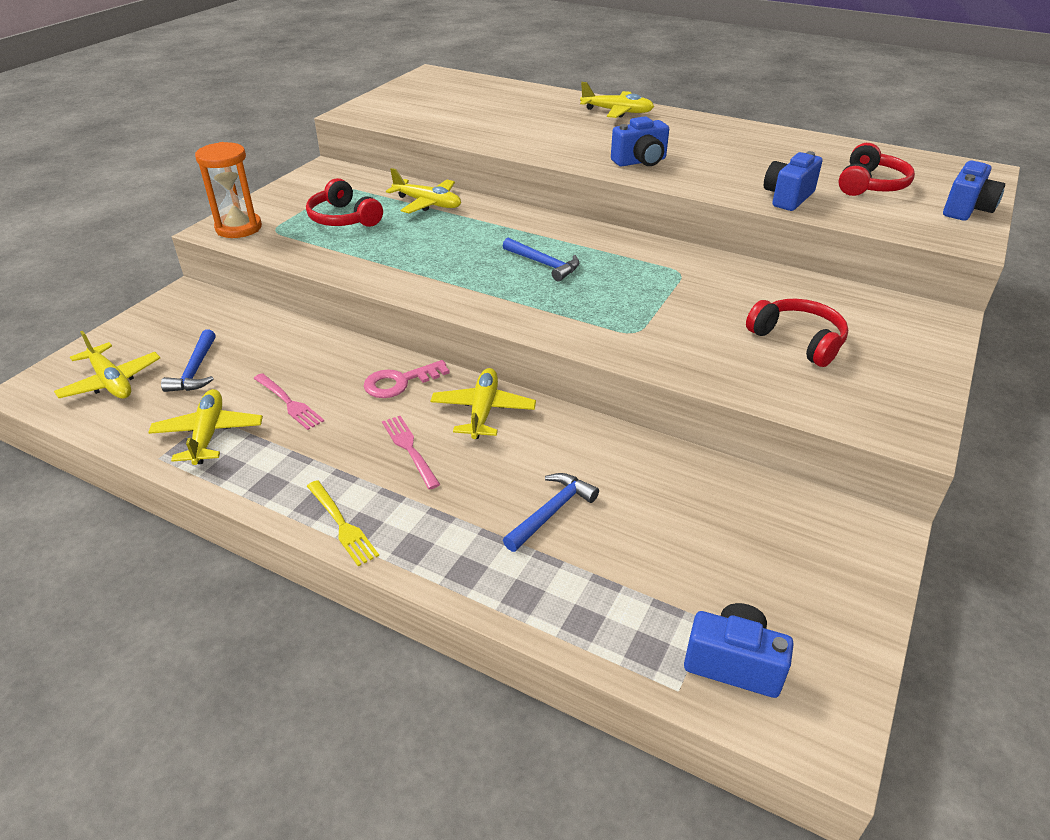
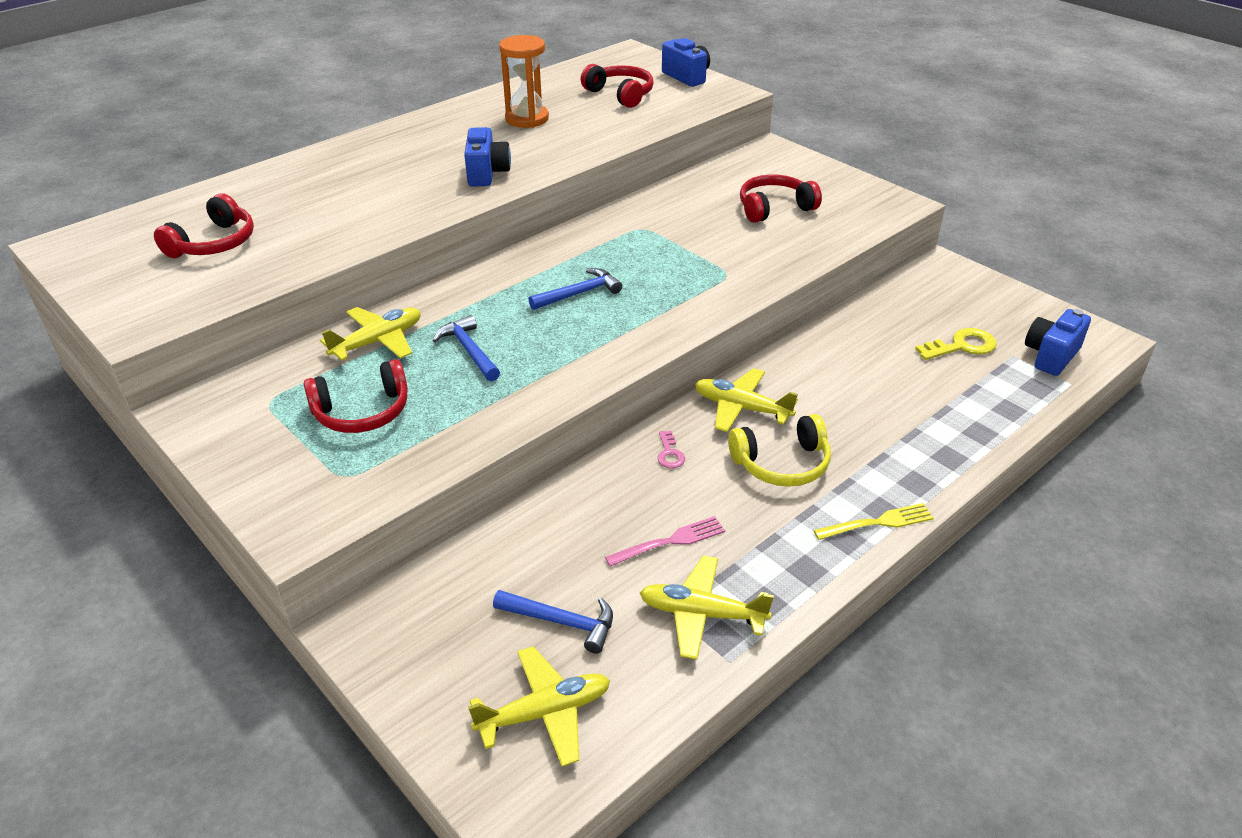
camera: 70 degrees left, 0 degrees up
orange hourglass [195,142,262,238] -> orange hourglass moved to [499,35,549,128]
pink key [364,360,450,398] -> pink key [657,431,685,468], size x0.58
pink fork [382,416,440,490] -> yellow headphones [728,414,831,487]
blue hammer [503,473,599,552] -> blue hammer moved to [433,315,500,381]
yellow plane [580,82,654,118] -> none
blue camera [764,151,822,211] -> none
none -> red headphones [154,193,254,258]
none -> yellow key [915,328,997,360]

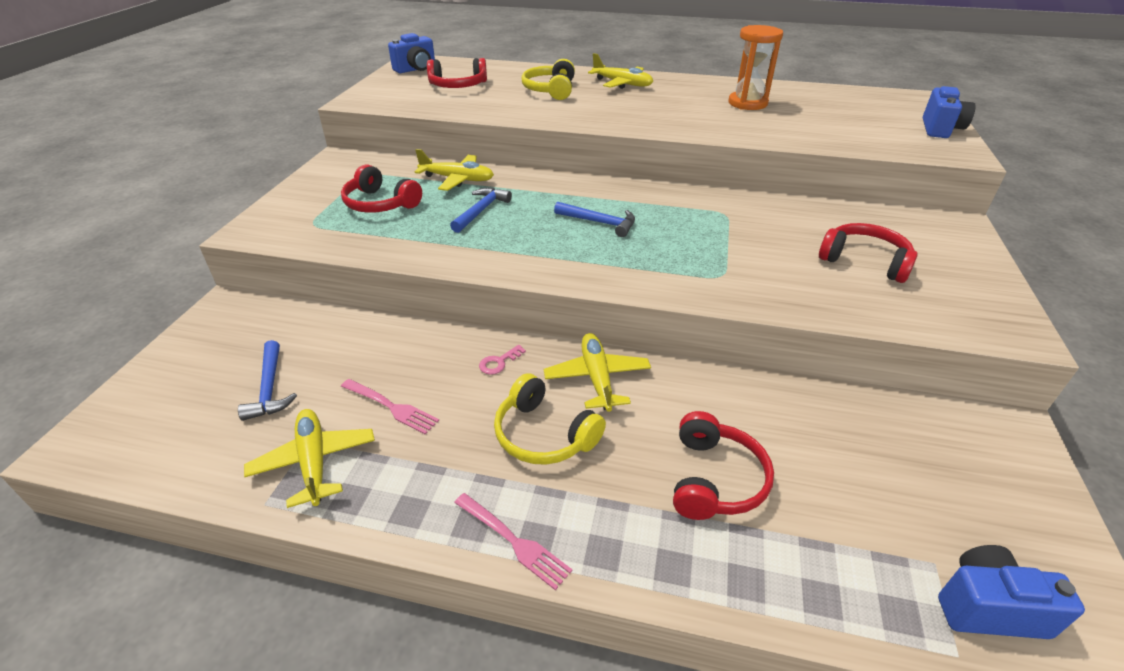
camera: 55 degrees right, 0 degrees up
blue camera [464,127,511,187] -> blue camera moved to [388,33,435,73]
yellow plane [468,646,610,767] -> yellow plane moved to [588,53,653,89]
red headphones [581,64,654,108] -> red headphones moved to [673,411,774,520]
yellow fork [813,503,934,540] -> pink fork [454,493,572,590]
yellow key [915,328,997,360] -> none
none -> yellow headphones [522,59,575,100]

